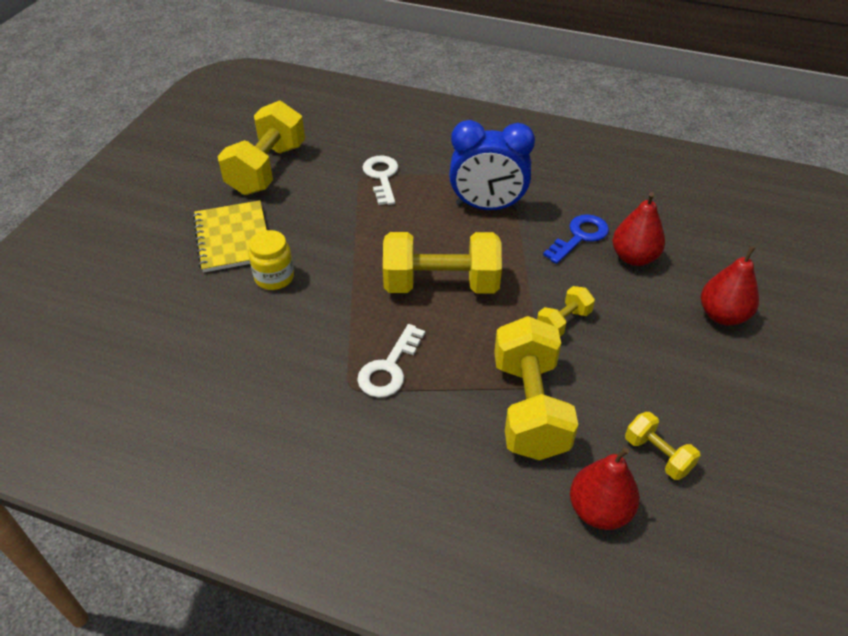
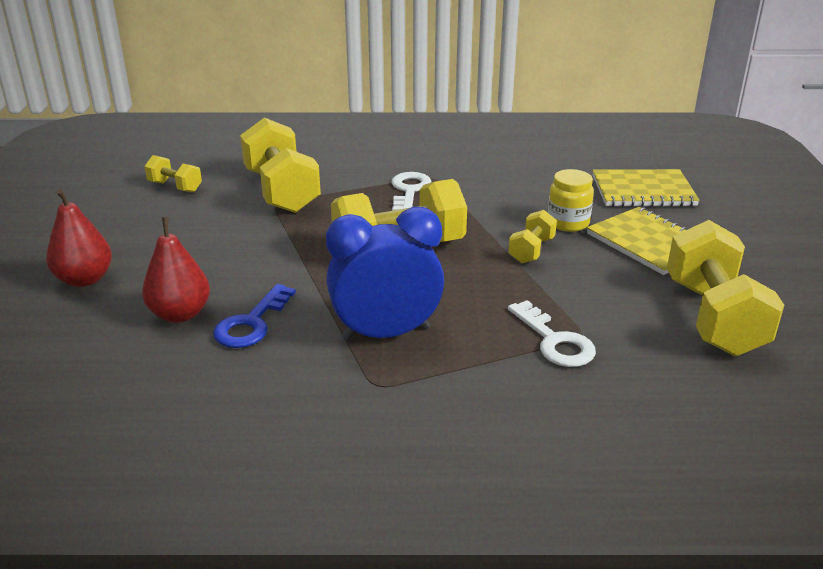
camera: 160 degrees right, 15 degrees down
yellow dumbbell [537,286,595,336] -> yellow dumbbell moved to [508,210,557,263]
red pear [570,447,640,530] -> none
none -> yellow notebook [592,169,700,207]

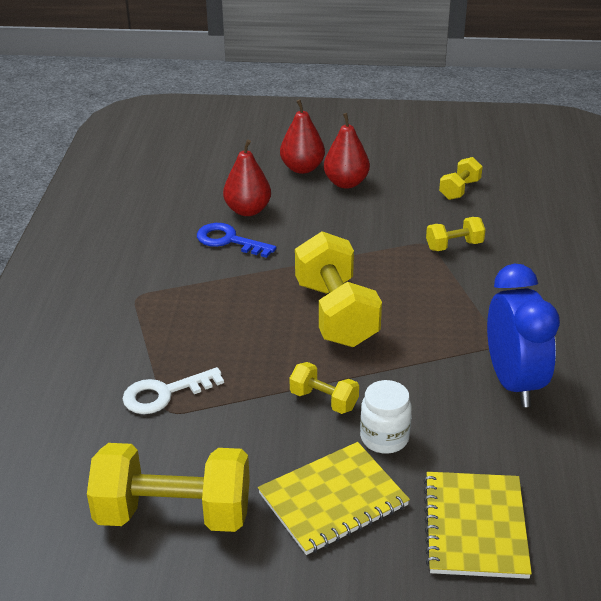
camera: 95 degrees right, 5 degrees up
yellow dumbbell [240,118,321,213] -> yellow dumbbell [426,217,485,251], size x0.49
blue clock [326,207,444,341] -> blue clock moved to [487,264,560,407]
white key [391,172,431,211] -> none
yellow jar [548,169,594,232] -> white jar [360,380,412,454]
none -> red pear [324,113,370,189]

